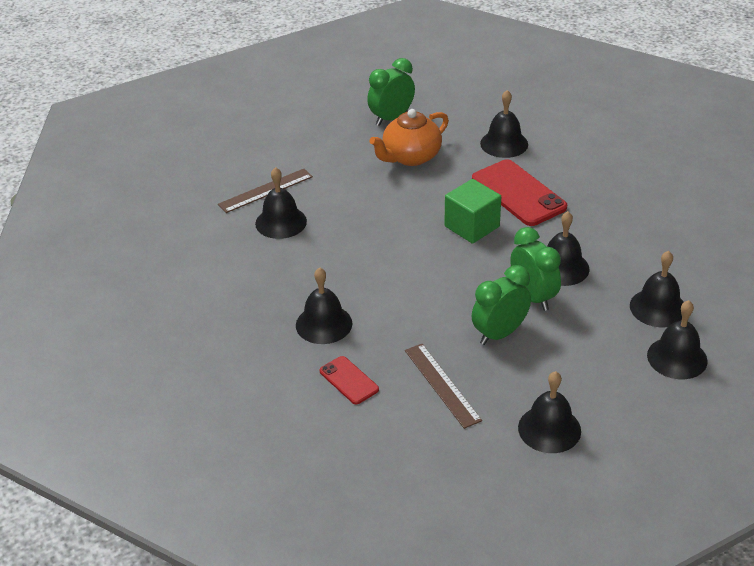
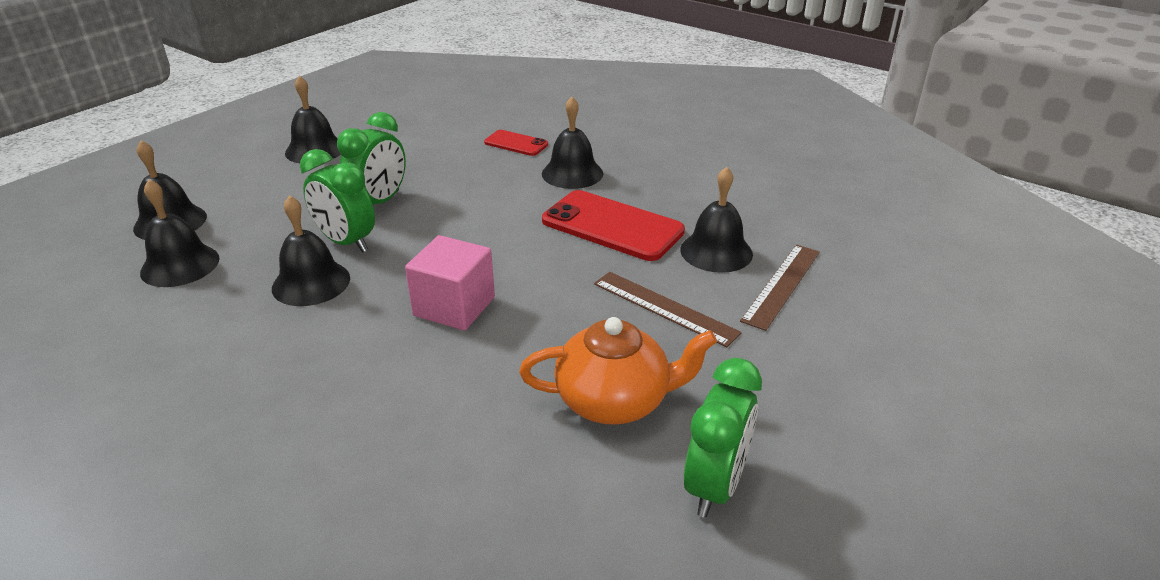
camera: 155 degrees right, 5 degrees down
orange teapot [369,109,449,166] -> orange teapot turned 60 degrees clockwise [519,317,717,425]
brown ruler [405,344,482,429] -> brown ruler moved to [594,272,742,347]
green cube [444,179,501,244] -> pink cube [405,235,495,330]
red phone [472,159,567,226] -> red phone moved to [542,190,685,261]
black bell [480,90,528,158] -> none

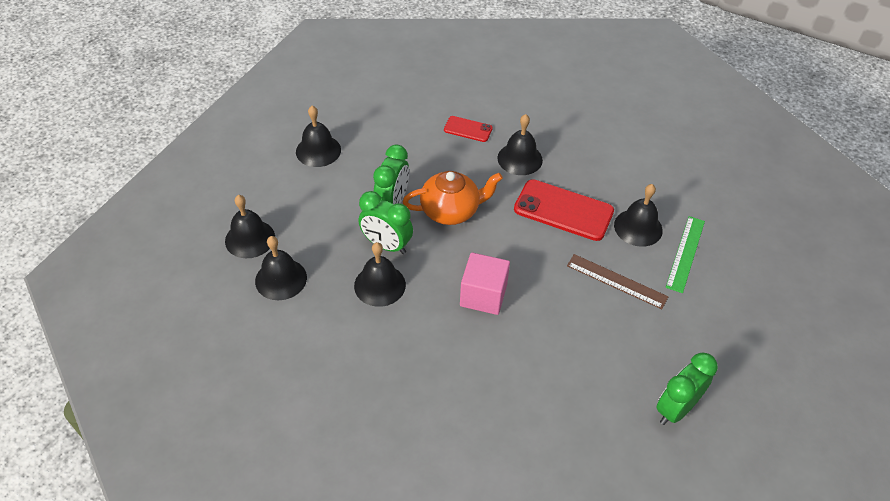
camera: 10 degrees left, 15 degrees up
orange teapot [519,317,717,425] -> orange teapot moved to [403,171,503,225]
green clock [684,358,762,517] -> green clock turned 150 degrees counterclockwise [656,352,718,425]
brown ruler [740,245,820,331] -> green ruler [666,216,705,293]

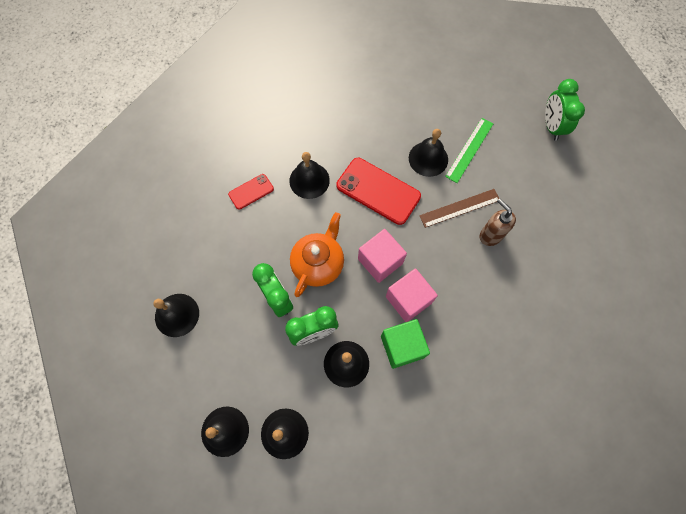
camera: 50 degrees left, 20 degrees up
red phone [514,179,614,241] -> red phone turned 60 degrees clockwise [336,158,421,225]
green clock [656,352,718,425] -> green clock moved to [545,79,585,141]
green ruler [666,216,705,293] -> green ruler turned 60 degrees clockwise [445,118,493,183]
none -> pink cube [358,229,407,283]
none -> green cube [381,319,430,369]
none -> brown soap dispenser [480,199,516,246]

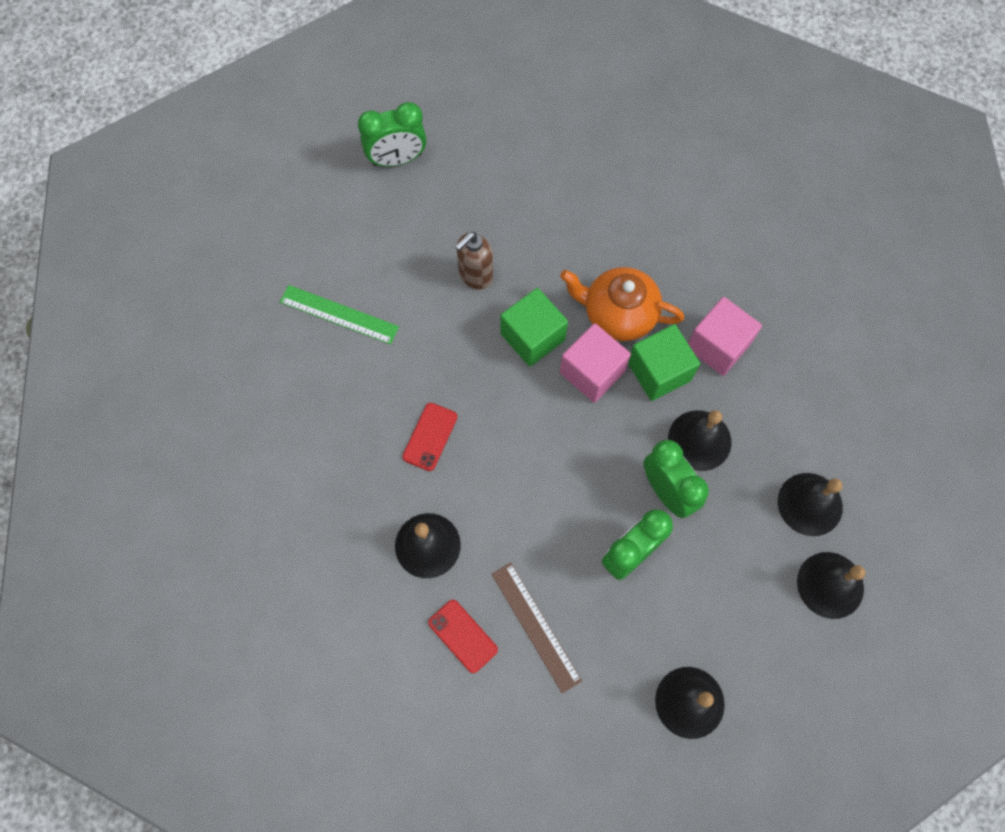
camera: 100 degrees left, 0 degrees up
orange teapot [290,212,344,297] -> orange teapot moved to [560,267,684,341]
red phone [336,158,421,225] -> red phone [403,403,457,471], size x0.53
pink cube [358,229,407,283] -> pink cube moved to [688,297,762,376]
black bell [409,129,448,177] -> none
brown ruler [419,189,500,228] -> brown ruler moved to [492,563,582,693]
green clock [545,79,585,141] -> green clock moved to [358,102,426,167]
none -> green cube [500,288,568,367]

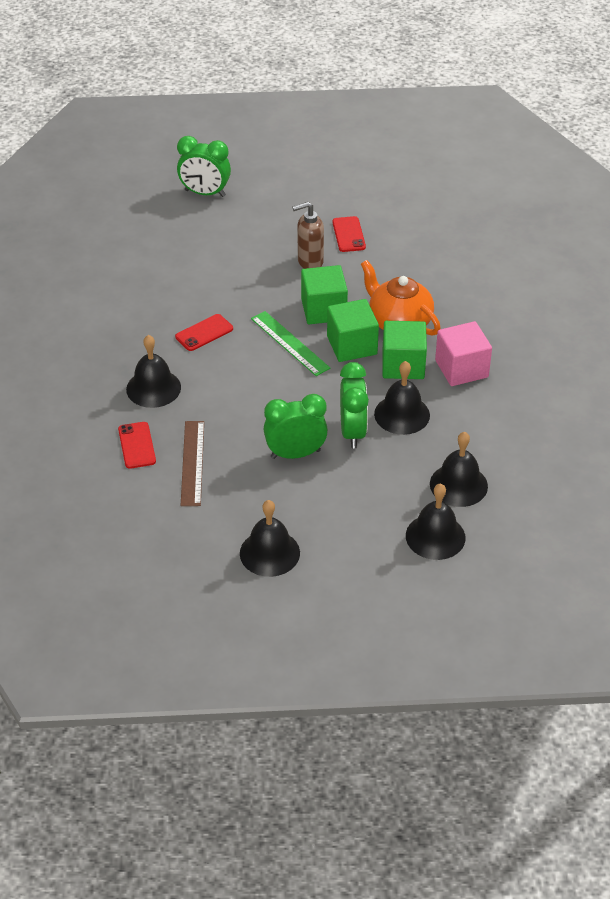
camera: 30 degrees right, 25 degrees down
green ruler [280,285,399,344] -> green ruler moved to [251,311,330,376]
green clock [358,102,426,167] -> green clock moved to [177,136,231,197]
pink cube [560,323,631,403] -> green cube [327,299,379,362]
none -> red phone [332,216,366,252]

